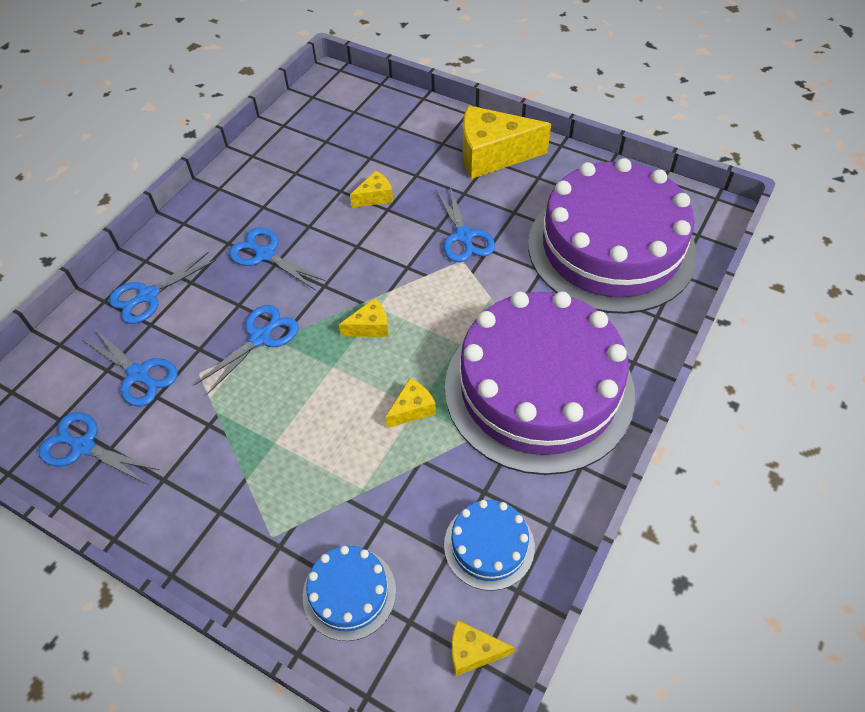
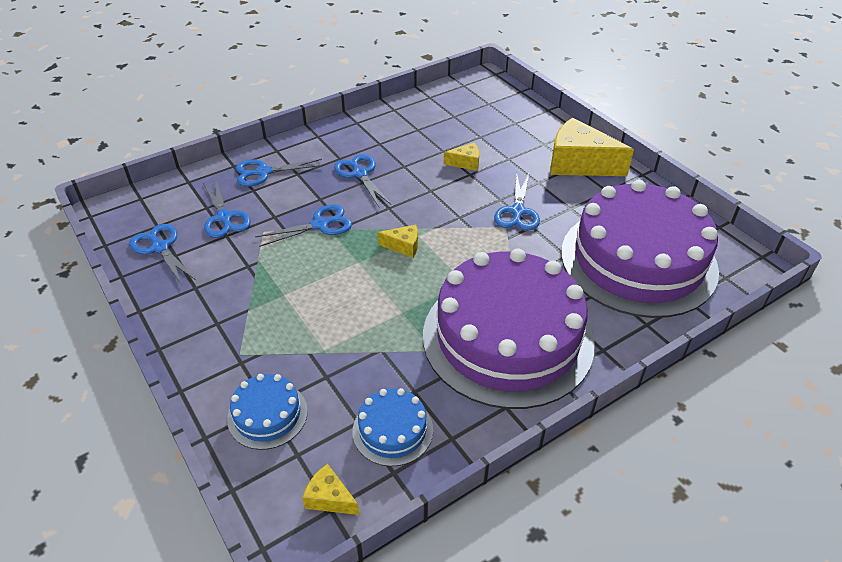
camera: 25 degrees right, 10 degrees down
yellow cheese [385,378,436,428] -> none

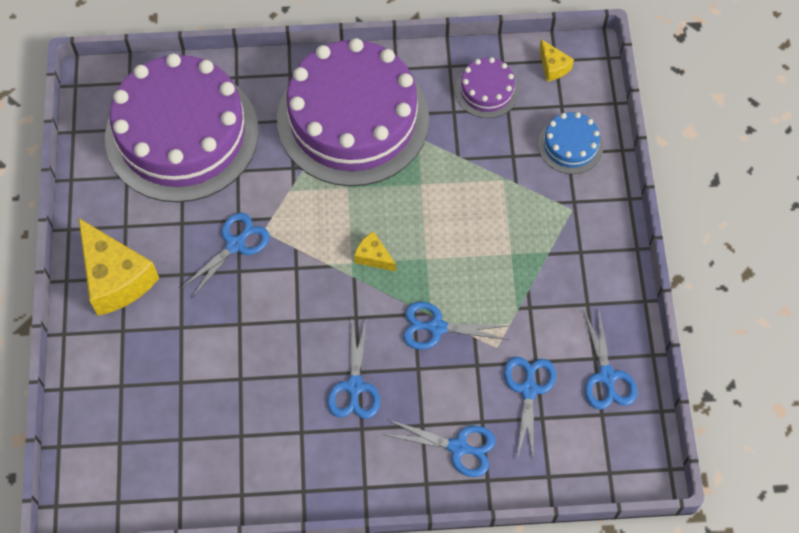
camera: 150 degrees left, 20 degrees up
blue cake [353,388,433,466] -> purple cake [455,57,519,118]
yellow cheese [444,143,479,171] -> none

